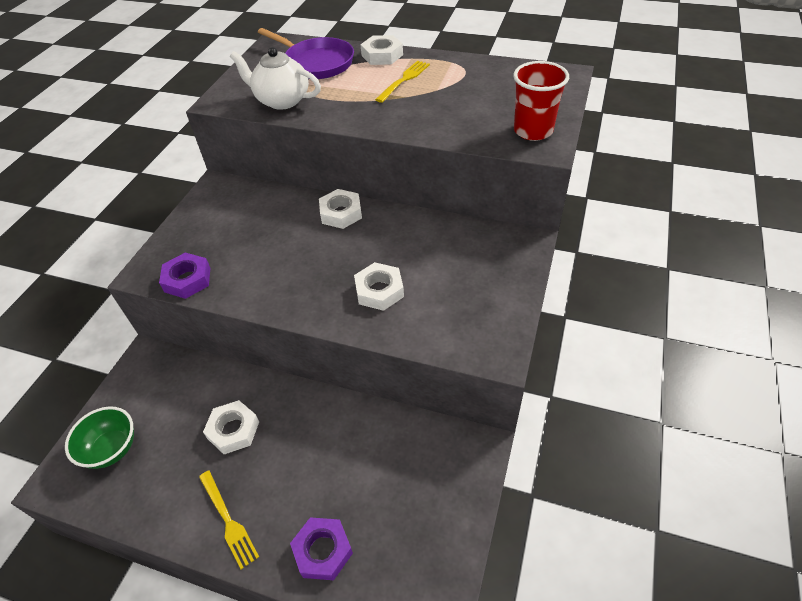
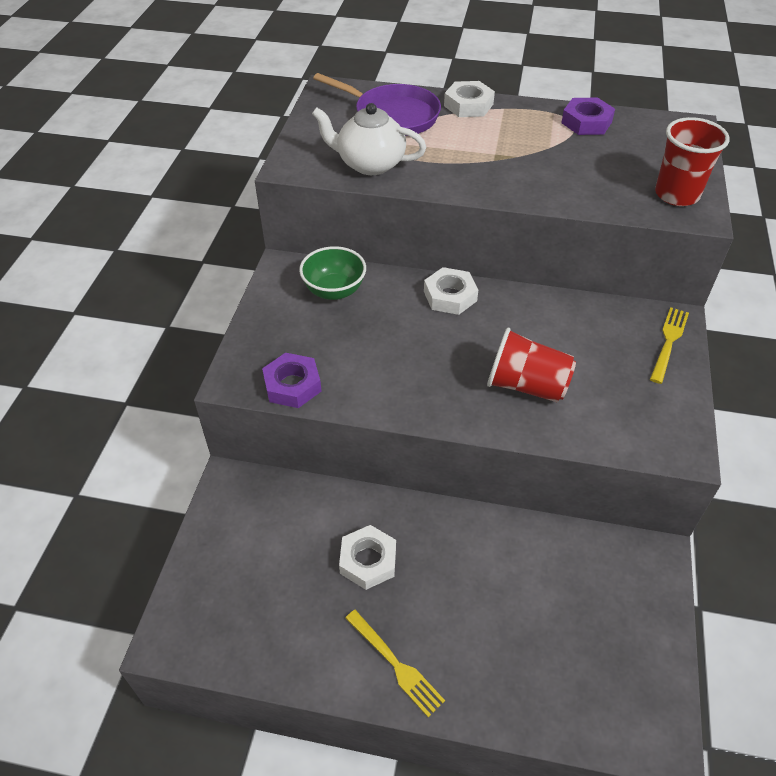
camera: 10 degrees left, 0 degrees up
green bowl [65,406,134,469] -> green bowl moved to [299,246,366,300]
purple nut [290,517,353,580] -> purple nut moved to [561,97,615,135]
white nut [354,262,404,311] -> red cup [487,327,576,403]
yellow fork [375,60,430,103] -> yellow fork moved to [650,307,689,384]

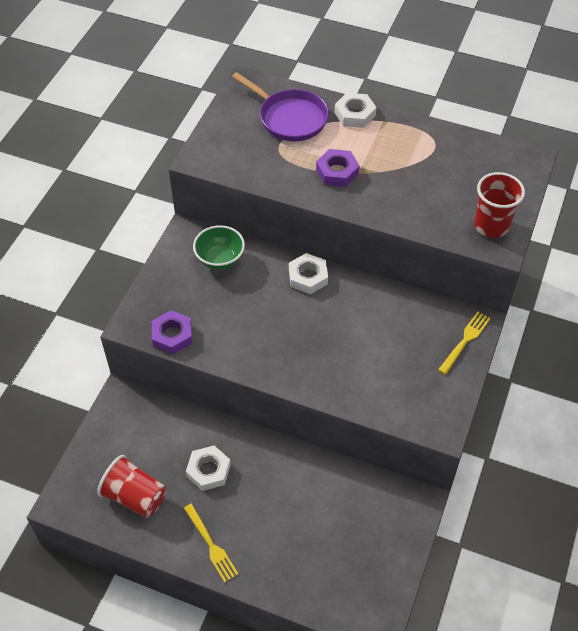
camera: 10 degrees right, 5 degrees up
white teapot [312,103,426,175] -> none
red cup [487,327,576,403] -> red cup moved to [97,455,166,518]
purple nut [561,97,615,135] -> purple nut moved to [316,149,360,187]

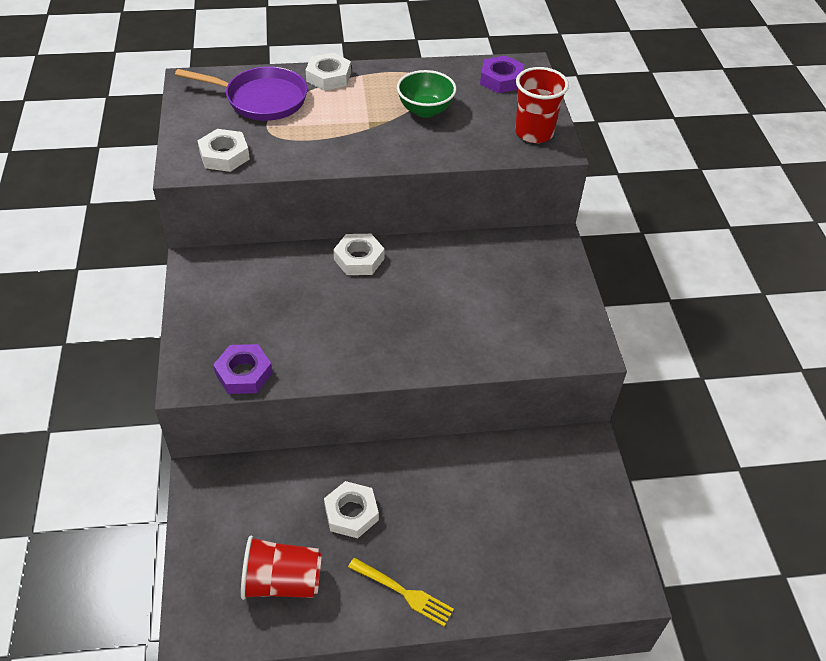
camera: 30 degrees left, 5 degrees down
green bowl [193,225,245,270] -> green bowl moved to [397,70,456,118]
purple nut [316,149,360,187] -> purple nut moved to [480,55,524,93]
yellow fork [438,312,491,375] -> none
none -> white nut [198,129,250,172]

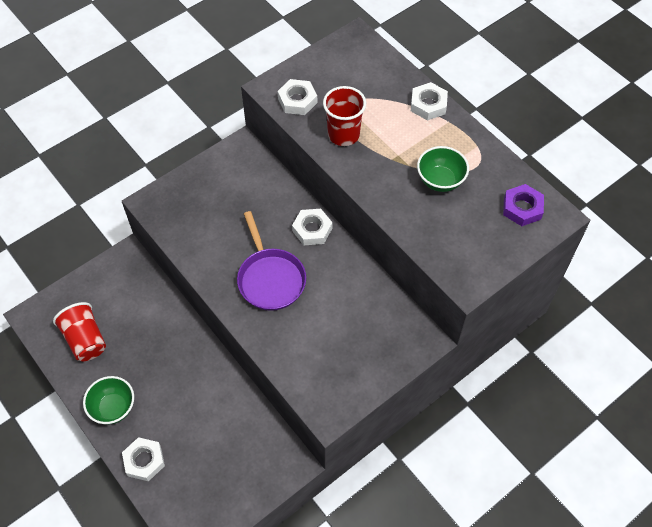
camera: 60 degrees right, 10 degrees up
purple pan [175,67,307,121] -> purple pan moved to [237,211,306,311]
purple nut [213,344,273,394] -> none
white nut [324,481,379,538] -> white nut moved to [122,437,165,481]
yellow fork [348,557,454,626] -> green bowl [83,376,134,424]
red cup [515,67,569,143] -> red cup moved to [323,86,366,146]

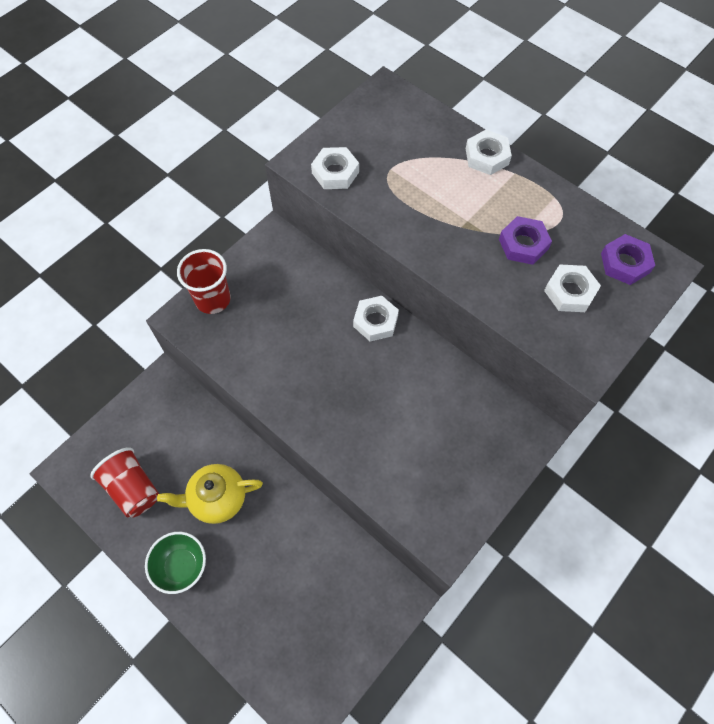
camera: 10 degrees left, 5 degrees up
white nut [122,437,165,481] -> white nut moved to [544,265,601,312]
purple pan [237,211,306,311] -> none
red cup [323,86,366,146] -> red cup moved to [177,249,230,314]
green bowl [417,146,469,192] -> purple nut [499,216,552,265]
none -> yellow teapot [157,464,263,524]

